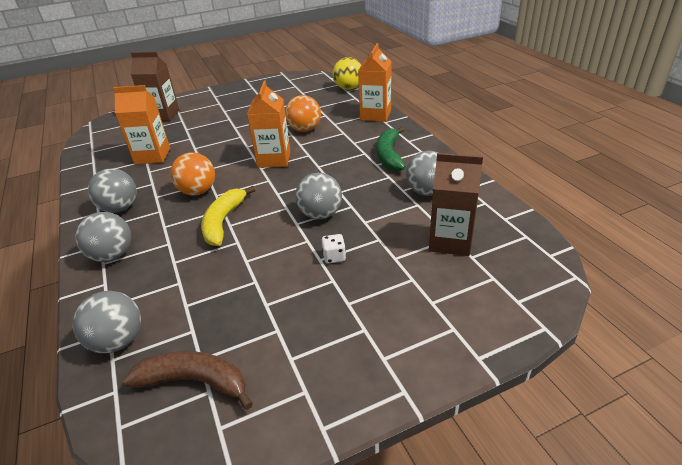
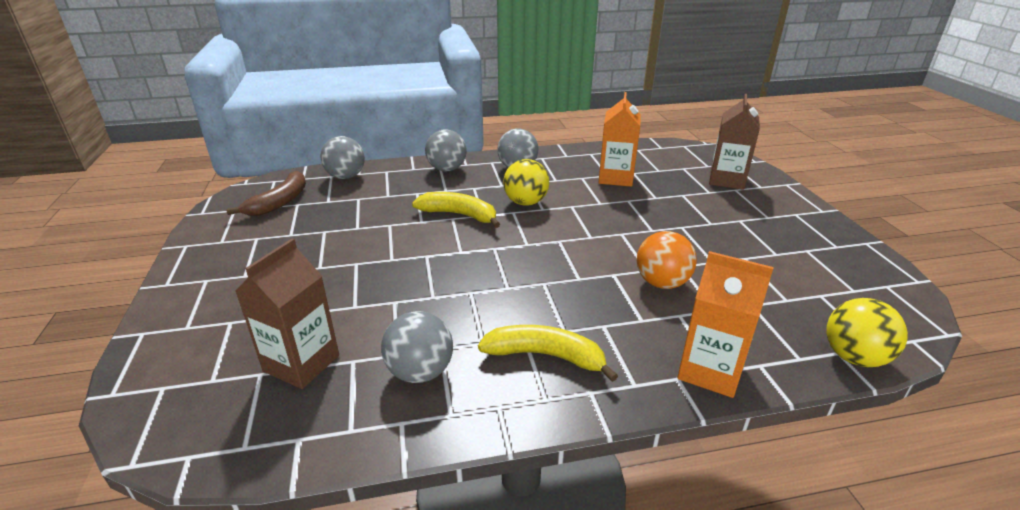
camera: 100 degrees right, 5 degrees down
orange ball [170,152,215,196] -> yellow ball [503,159,549,206]
orange carton [247,81,291,168] -> none
grey ball [295,173,342,220] -> none
white dice [322,234,346,263] -> none
green banana [376,127,406,171] -> yellow banana [478,325,618,382]

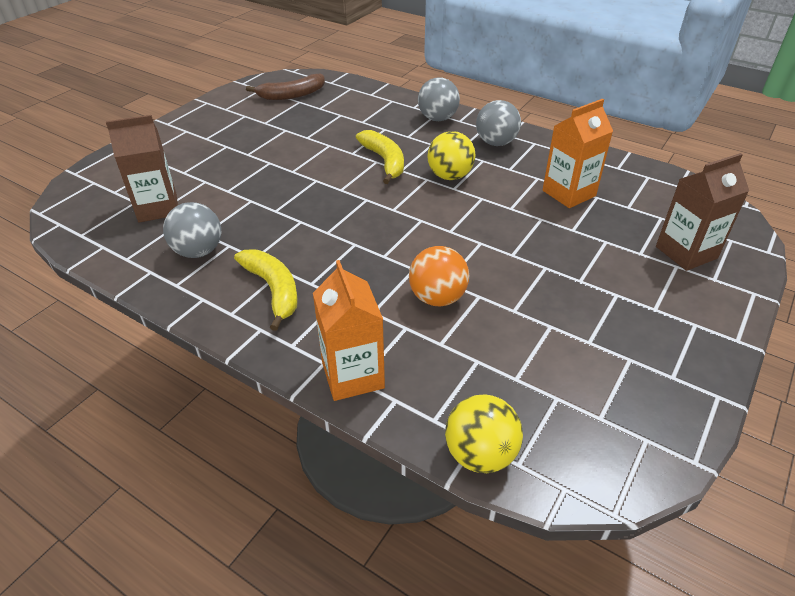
camera: 45 degrees right, 10 degrees up
grey ball [320,136,365,179] -> none

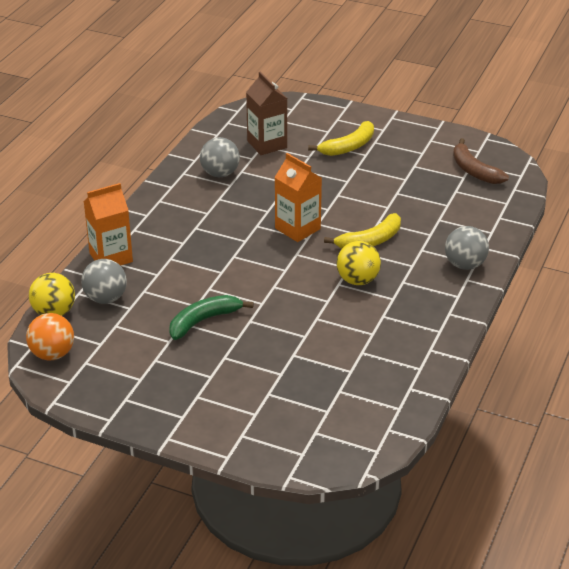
camera: 80 degrees right, 5 degrees down
yellow banana [234,249,298,331] -> yellow banana moved to [308,121,374,156]
orange ball [409,246,469,306] -> orange ball moved to [26,313,74,360]
grey ball [476,100,521,146] -> grey ball moved to [81,259,127,304]
orange carton [543,99,613,208] -> orange carton moved to [274,153,322,242]
brown carton [656,153,749,271] -> none
none -> green banana [169,295,254,340]

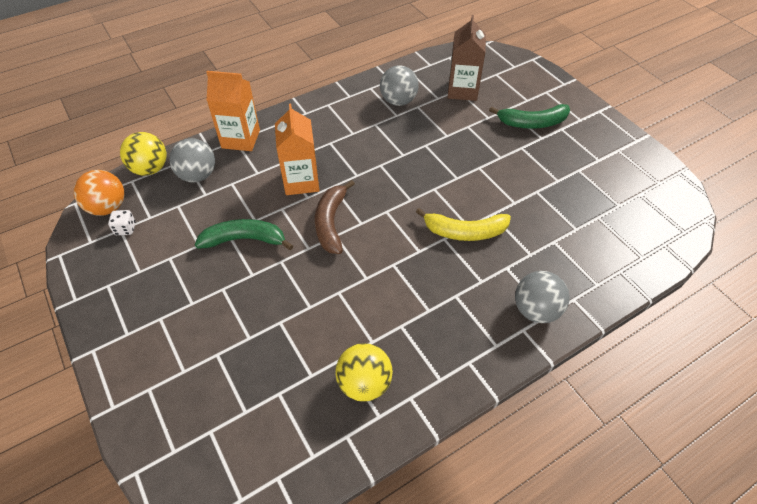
camera: 35 degrees right, 15 degrees up
orange carton [274,153,322,242] -> orange carton moved to [275,104,320,195]
yellow banana [308,121,374,156] -> green banana [489,104,570,129]
yellow ball [337,241,381,285] -> yellow ball moved to [335,343,393,402]
brown banana [453,138,509,184] -> brown banana moved to [315,180,355,254]
none -> white dice [108,210,135,235]

